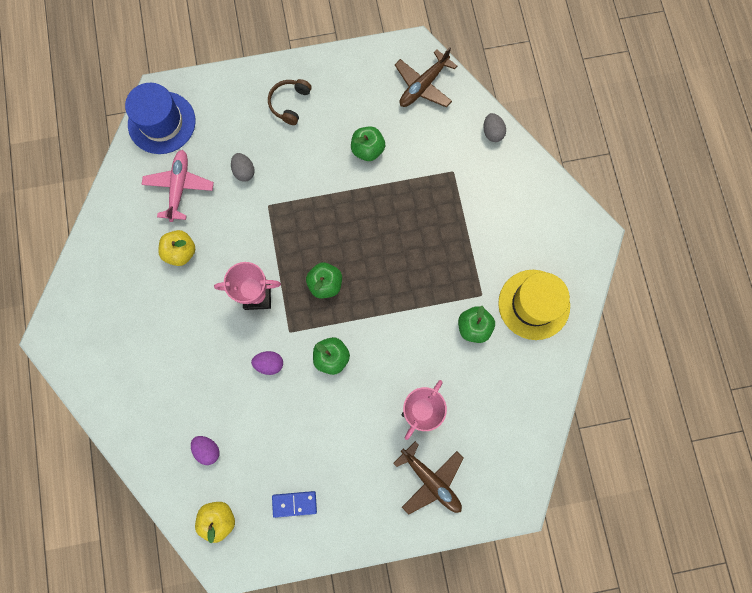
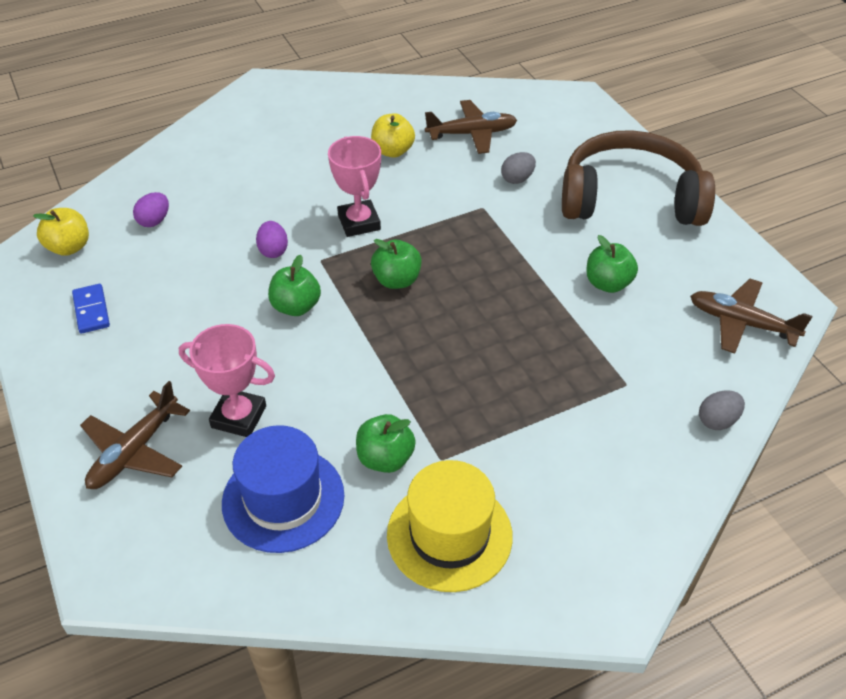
camera: 75 degrees right, 30 degrees down
blue hat [125,83,196,154] -> blue hat moved to [222,425,345,553]
pink plane [141,150,214,222] -> brown plane [425,100,517,154]
brown headphones [268,79,312,125] -> brown headphones [562,130,715,226], size x2.33

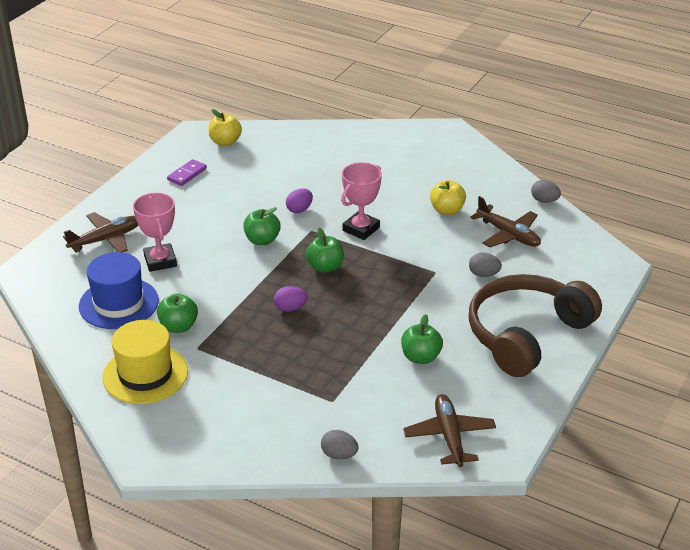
camera: 55 degrees right, 10 degrees down
blue domino [72,284,110,334] -> purple domino [167,159,207,186]
brown plane [80,381,190,489] -> brown plane turned 150 degrees clockwise [63,212,138,253]
purple egg [133,192,169,227] -> purple egg moved to [274,286,308,312]
brown headphones [562,130,715,226] -> brown headphones turned 105 degrees counterclockwise [469,274,602,377]
none -> grey egg [531,180,561,203]

